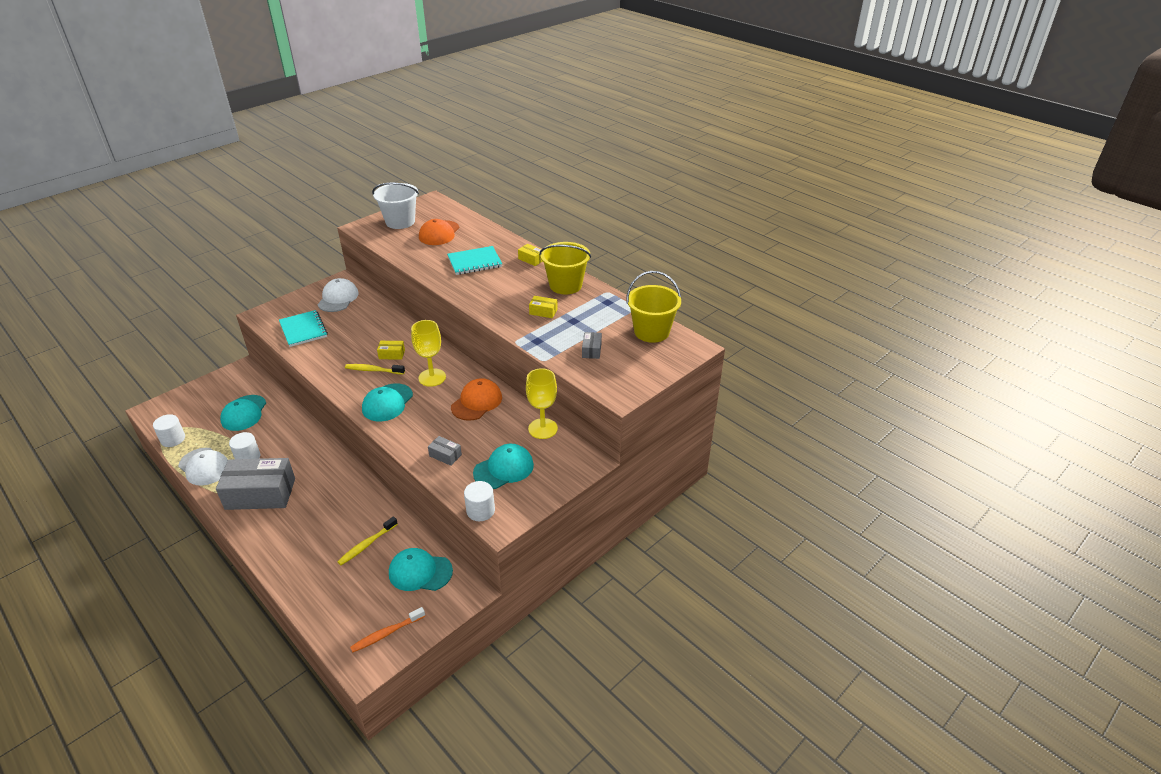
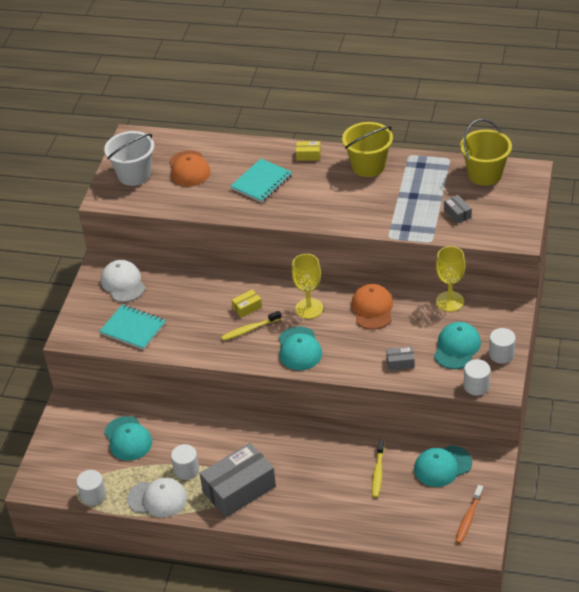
camera: 30 degrees left, 5 degrees up
yellow box [529,296,558,318] -> none
none -> white cylinder [489,328,516,364]

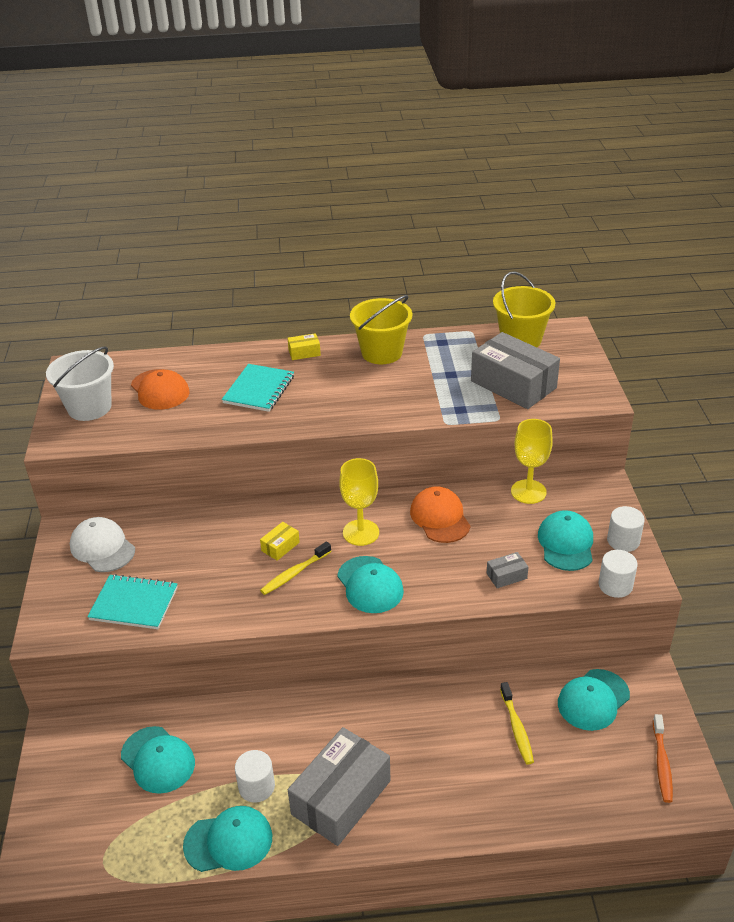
camera: 20 degrees left, 5 degrees down
white cylinder [76,470,106,506] -> none
white cap [127,478,187,517] -> turquoise cap [183,806,272,872]
grey box [444,195,472,224] -> grey box [471,332,560,409], size x2.34

